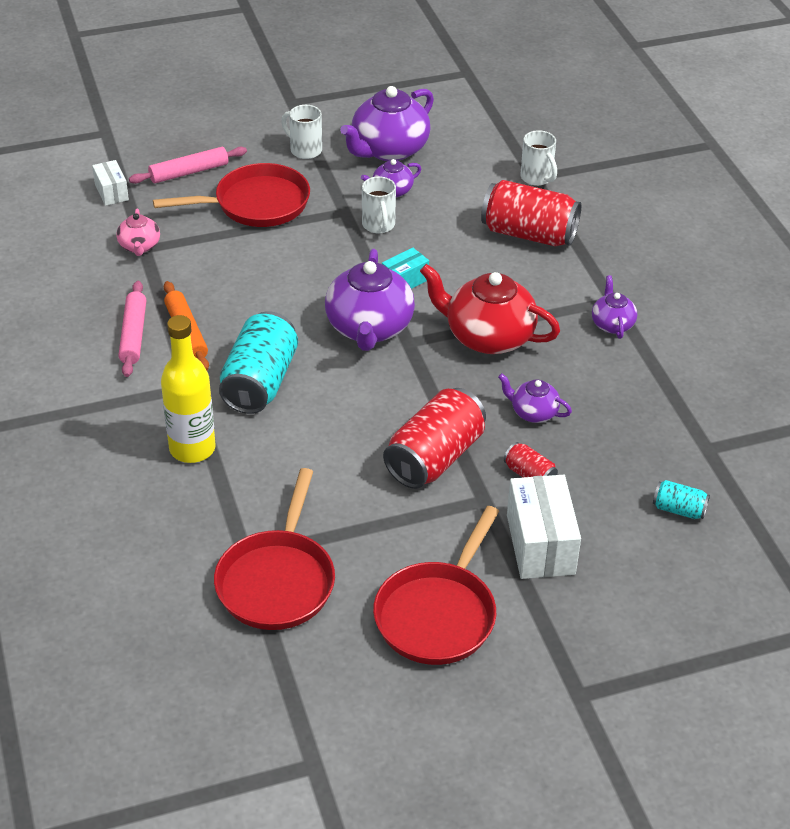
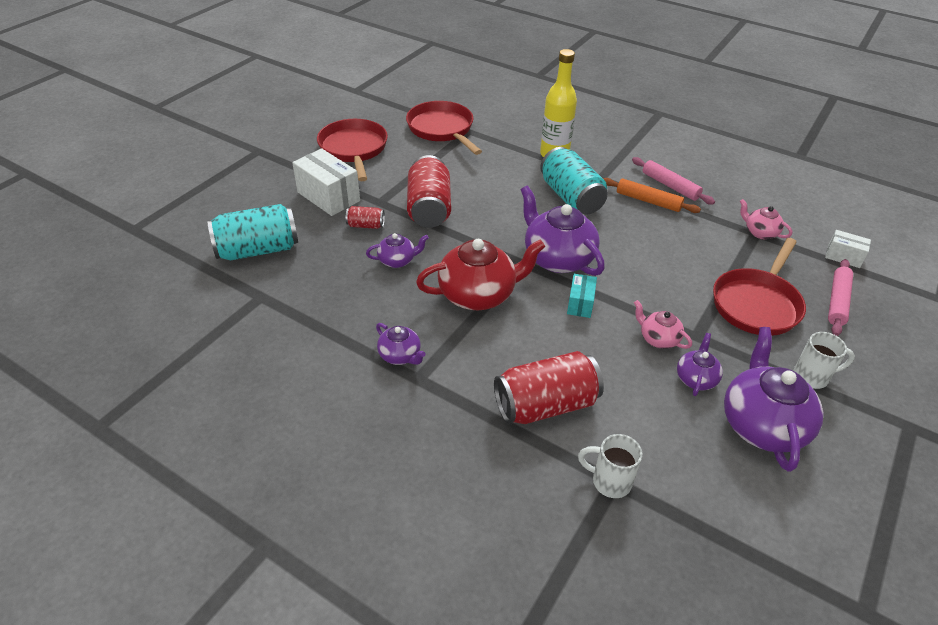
camera: 140 degrees right, 0 degrees up
white mug [362,176,396,234] -> pink teapot [634,300,692,349]
turquoise can [653,480,710,519] -> turquoise can [207,204,298,260], size x2.10

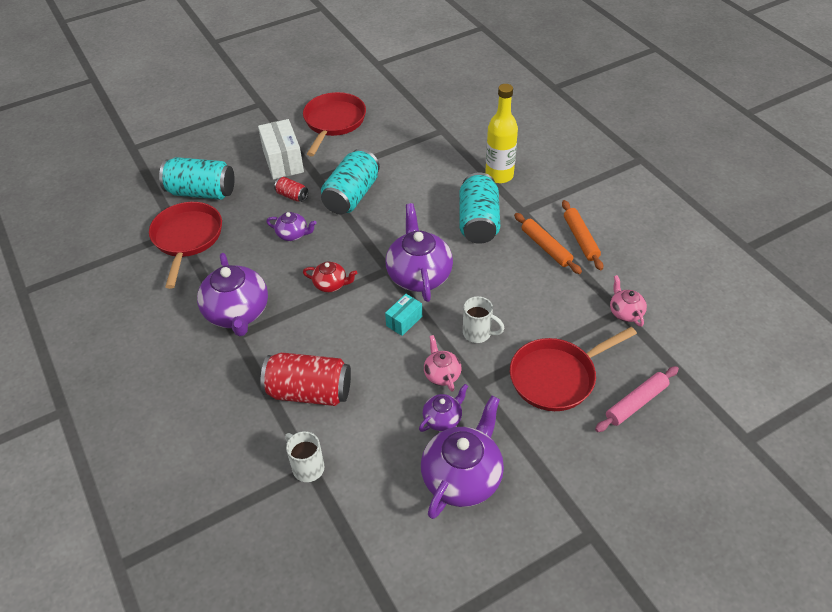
camera: 30 degrees right, 5 degrees up
purple teapot [376,323,426,365] -> purple teapot [197,253,268,336], size x1.96
red pan [406,101,482,155] -> red pan moved to [149,202,222,289]
red can [407,155,451,228] -> turquoise can [321,149,380,215]
red teapot [416,239,545,310] -> red teapot [303,262,357,292], size x0.51
pink rolling pin [632,157,715,205] -> orange rolling pin [562,200,603,270]
white mug [793,332,855,389] -> white mug moved to [463,296,504,343]
white box [825,230,871,268] -> none

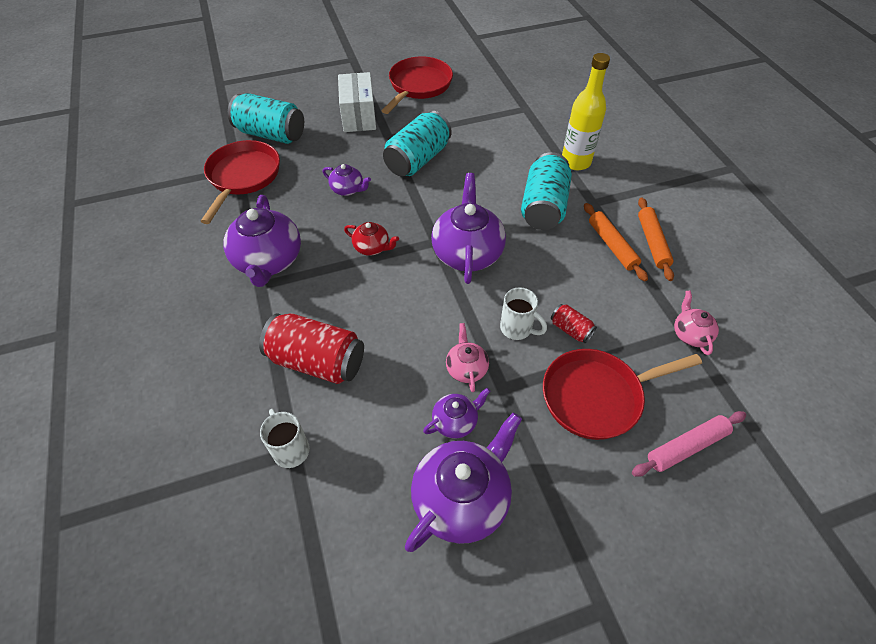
camera: 10 degrees right, 5 degrees up
red can [274,177,308,202] -> red can moved to [551,304,597,343]
turquoise box [385,294,422,336] -> none

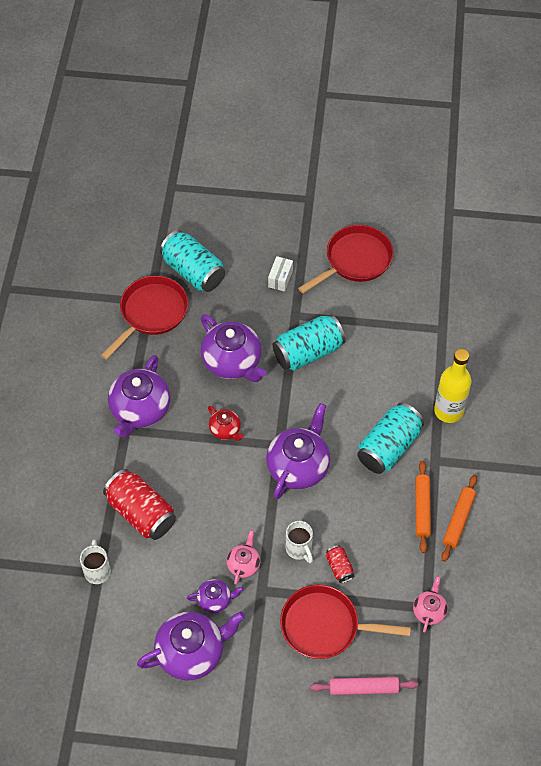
camera: 25 degrees right, 5 degrees up
purple teapot [323,164,371,196] -> purple teapot [200,314,267,382], size x1.96
white box [338,72,376,132] -> white box [268,256,293,292], size x0.55

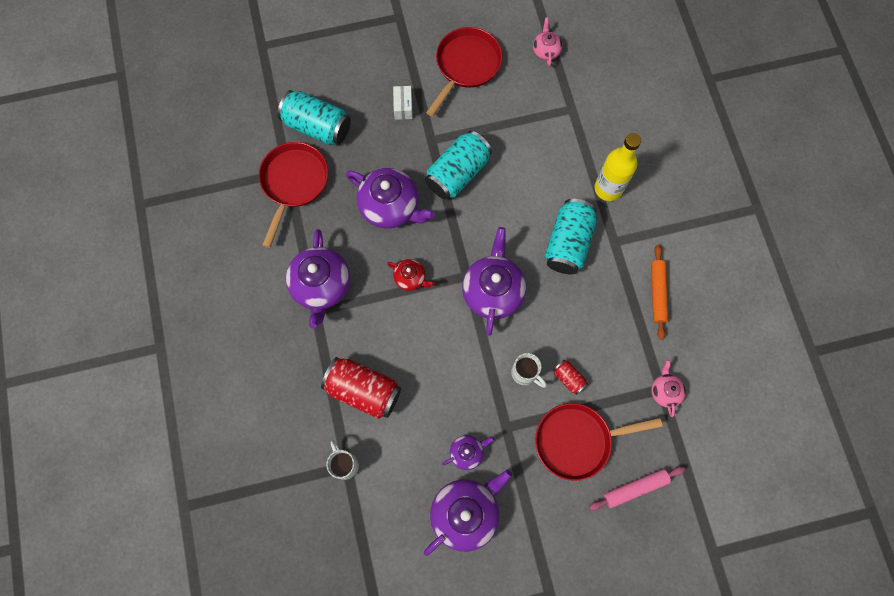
camera: 20 degrees left, 15 degrees up
pink teapot [227,530,260,585] -> pink teapot moved to [533,17,562,66]
orange rolling pin [415,461,431,553] -> none

